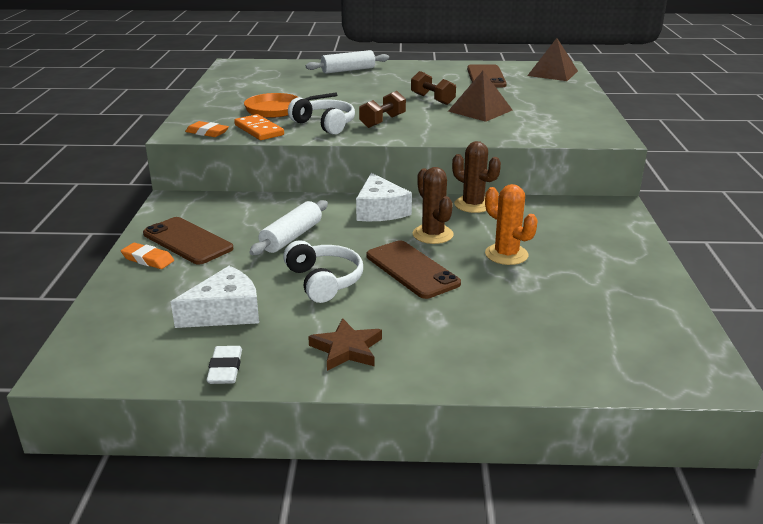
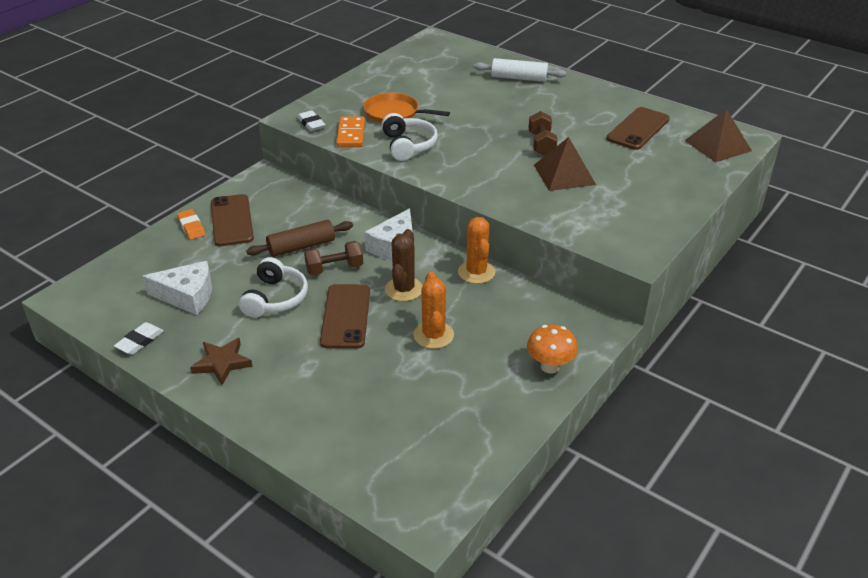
camera: 35 degrees right, 10 degrees up
orange eraser [185,121,229,137] -> white eraser [297,110,326,131]
white rolling pin [249,200,328,255] -> brown rolling pin [246,220,353,257]
brown dumbbell [359,91,406,128] -> brown dumbbell moved to [304,241,363,275]
brown cactus [452,141,501,213] -> orange cactus [458,217,495,284]
none -> orange mushroom [527,324,578,374]

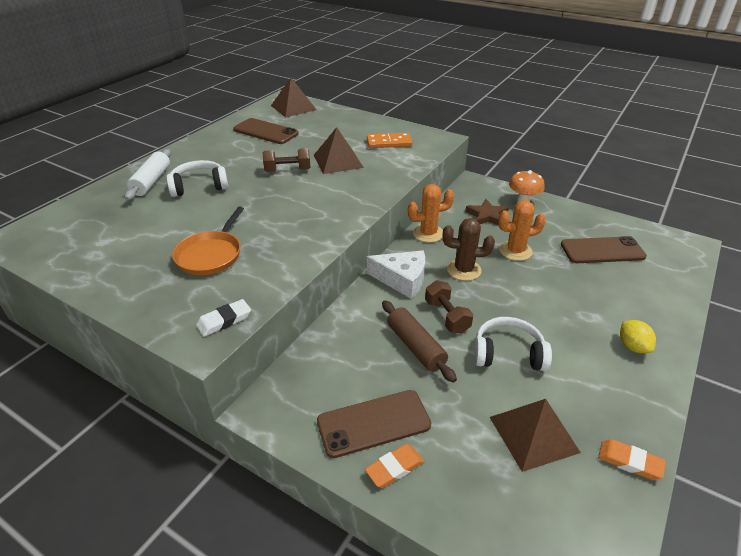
camera: 95 degrees left, 0 degrees up
white eraser [114,322,164,355] -> orange eraser [598,439,666,480]
white cheese [143,261,212,315] -> brown pyramid [490,399,581,472]
brown star [190,338,253,385] -> brown star moved to [465,199,509,225]
brown phone [320,284,370,349] -> brown phone moved to [561,236,647,263]
orange domino [336,116,365,147] -> orange domino moved to [367,133,412,148]
white headphones [382,113,438,161] -> white headphones moved to [166,160,228,197]
none -> yellow lemon [620,320,656,353]

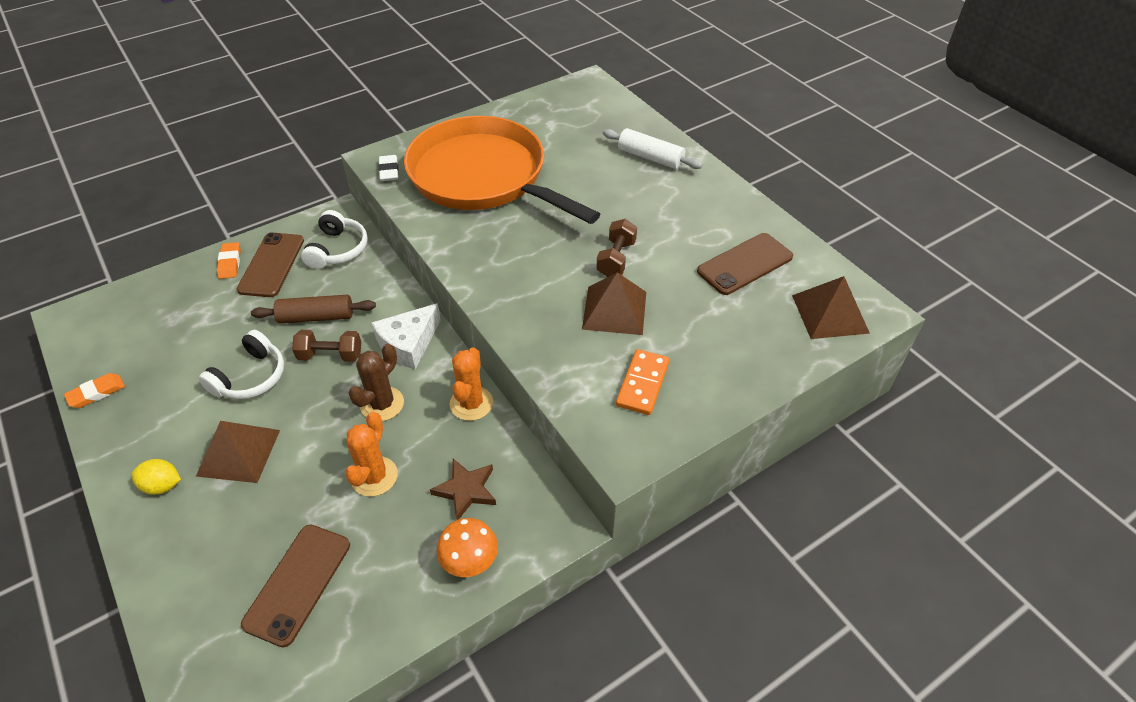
camera: 115 degrees right, 10 degrees up
white headphones [166,160,228,197] -> white headphones moved to [301,210,368,269]
orange pan [172,207,244,275] -> orange pan [404,116,600,224], size x2.20
brown pyramid [490,399,581,472] -> brown pyramid moved to [196,421,280,483]

